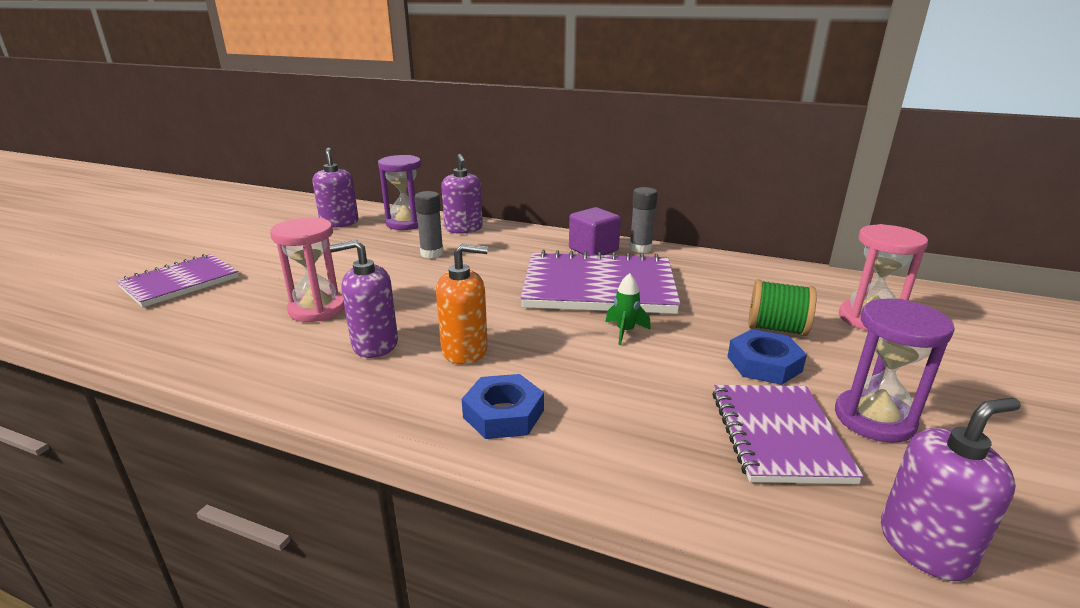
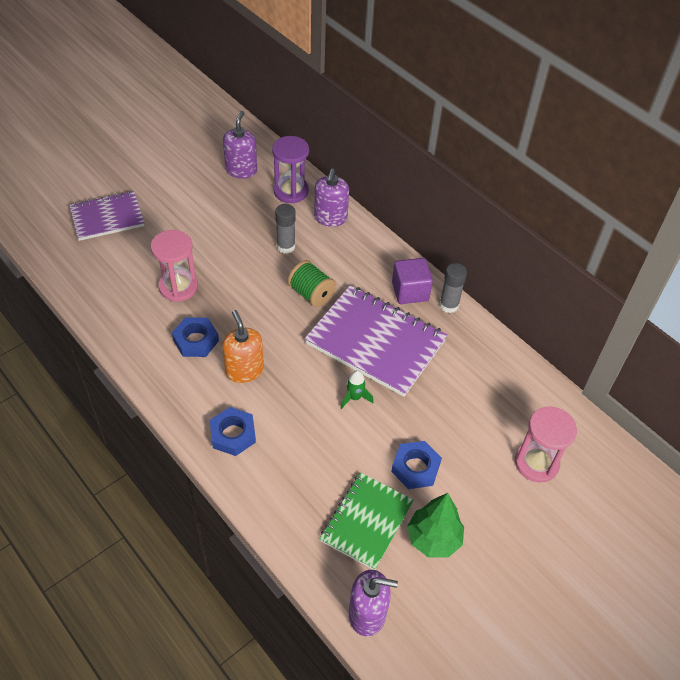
camera: 25 degrees right, 25 degrees up
purple soap dispenser [329,240,398,358] -> blue nut [172,317,219,357]
orange soap dispenser [436,243,488,364] -> orange soap dispenser turned 135 degrees counterclockwise [222,310,264,383]
purple notebook [712,385,864,484] -> green notebook [320,473,414,570]
green spool [748,279,817,336] -> green spool moved to [287,260,336,307]
purple hourglass [835,299,955,443] -> green tree [407,493,464,558]

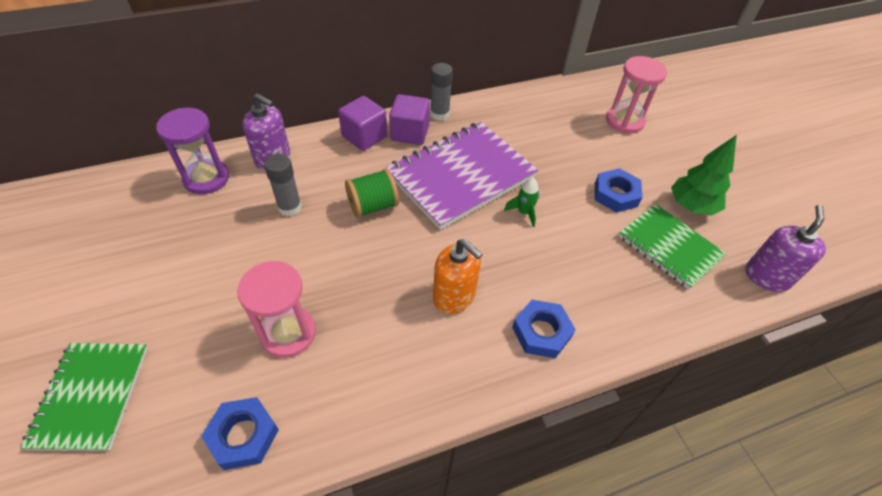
camera: 70 degrees left, 0 degrees up
purple notebook [69,191,145,241] -> green notebook [20,343,148,451]
blue nut [172,317,219,357] -> blue nut moved to [201,397,279,470]
orange soap dispenser [222,310,264,383] -> orange soap dispenser turned 135 degrees counterclockwise [433,239,483,314]
purple soap dispenser [223,111,257,179] -> none
none -> purple cube [338,96,387,151]

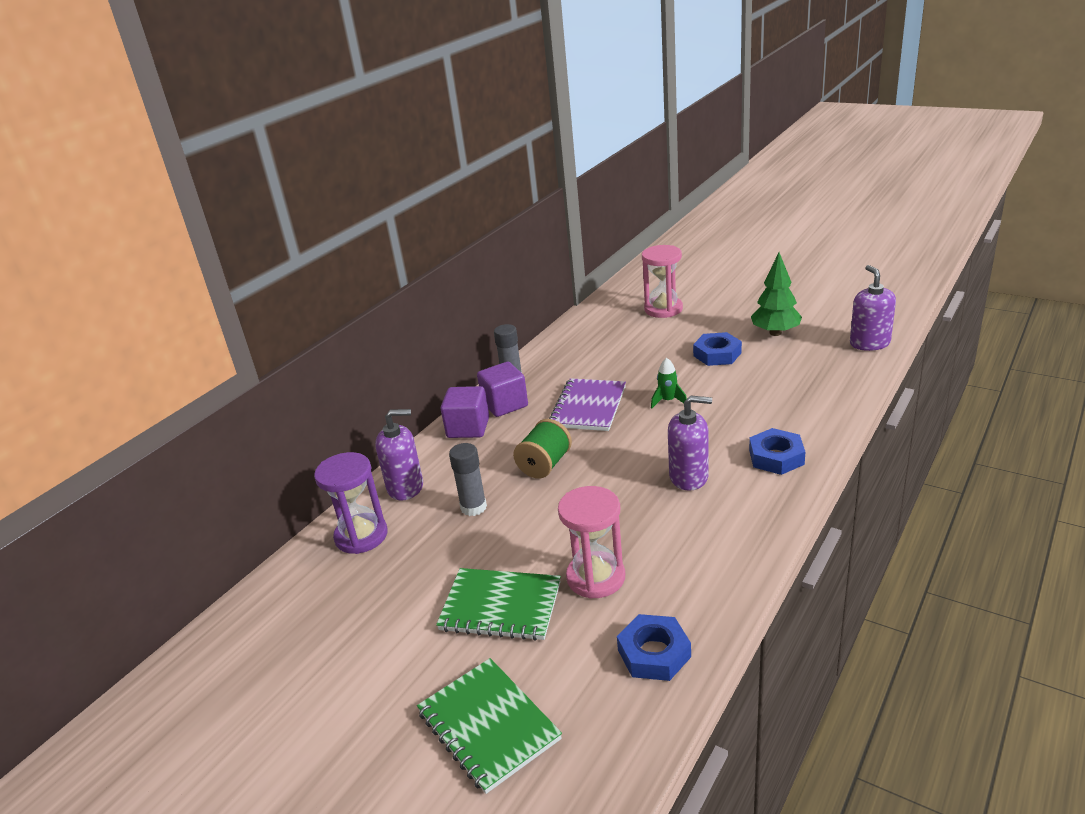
camera: 30 degrees left, 20 degrees down
purple notebook [385,122,539,230] -> purple notebook [549,378,626,431], size x0.63
orange soap dispenser [433,239,483,314] -> purple soap dispenser [668,395,712,490]
green notebook [619,204,727,290] -> green notebook moved to [436,568,561,641]

